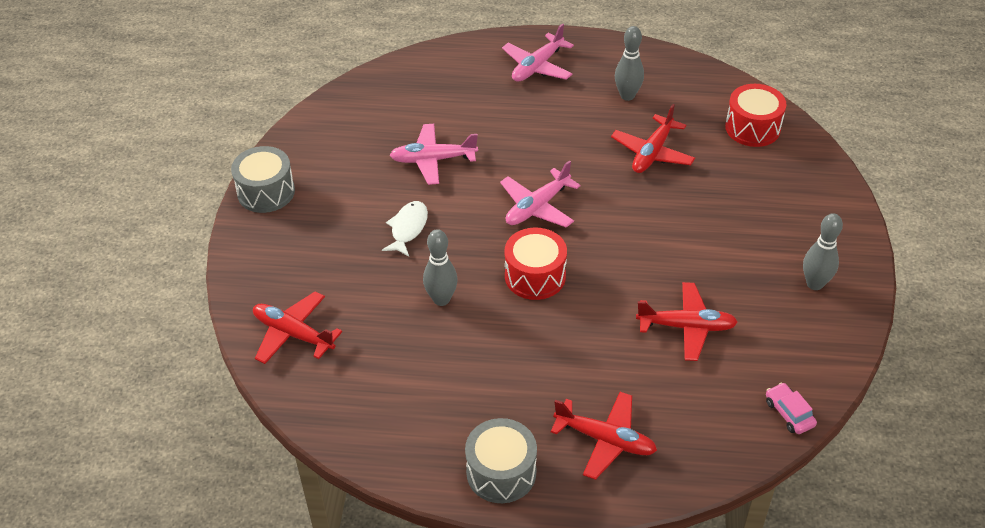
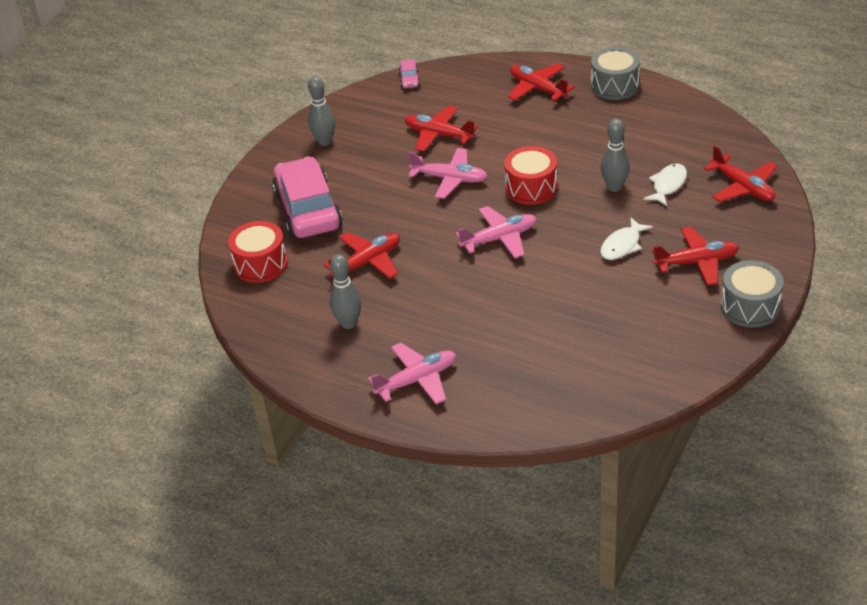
camera: 155 degrees left, 5 degrees down
pink plane [390,124,478,185] -> pink plane moved to [408,148,488,199]
none -> pink car [272,157,342,238]
none -> white fish [643,163,687,206]
none -> red plane [652,227,739,285]

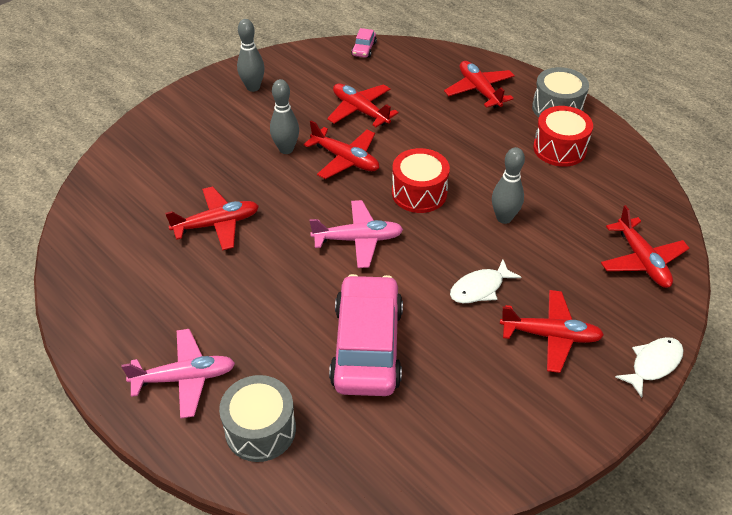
camera: 15 degrees right, 5 degrees up
red drum [228,221,288,283] -> red drum moved to [533,106,593,167]
pink car [272,157,342,238] -> pink car moved to [329,274,403,396]
grey bowling pin [330,254,361,329] -> grey bowling pin moved to [270,79,299,154]
pink plane [408,148,488,199] -> red plane [304,120,379,179]
white fish [643,163,687,206] -> white fish moved to [615,337,684,398]
grey drum [721,260,784,328] -> grey drum moved to [219,375,296,462]

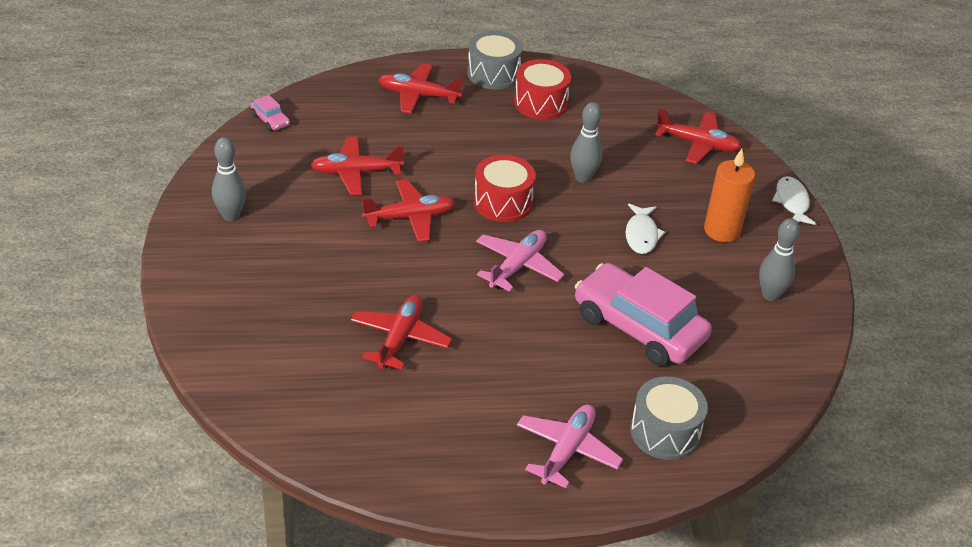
camera: 55 degrees left, 5 degrees down
grey bowling pin [270,79,299,154] -> grey bowling pin moved to [759,218,800,301]
red plane [500,290,604,373] -> orange candle [704,149,755,242]

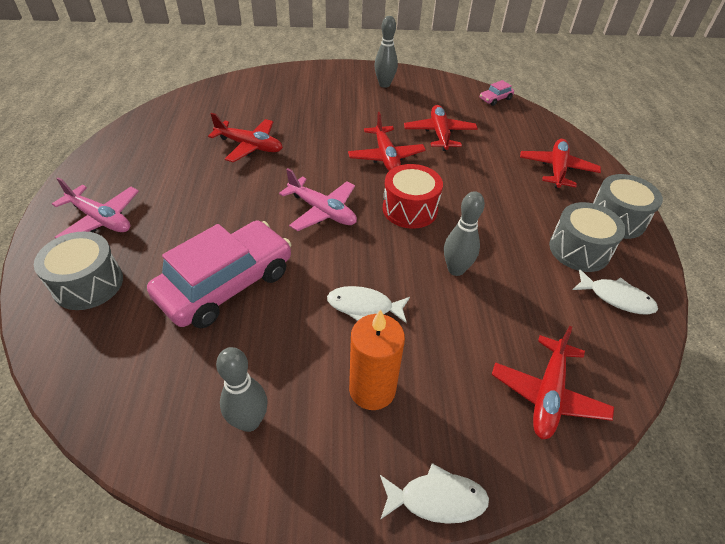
camera: 95 degrees right, 5 degrees up
red drum [514,59,571,120] -> grey drum [549,202,626,272]
none -> white fish [573,269,658,314]

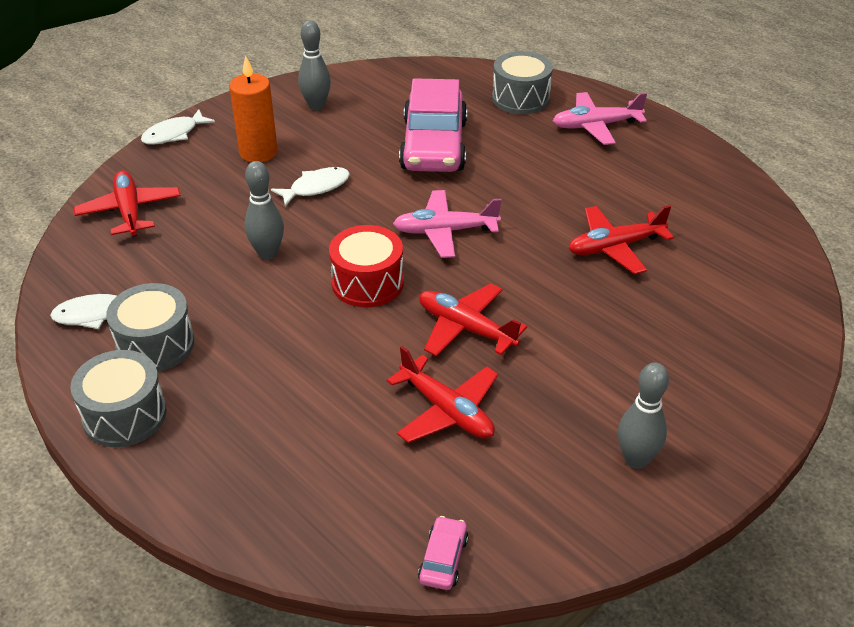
camera: 140 degrees right, 5 degrees down
red plane [520,139,601,189] -> none

